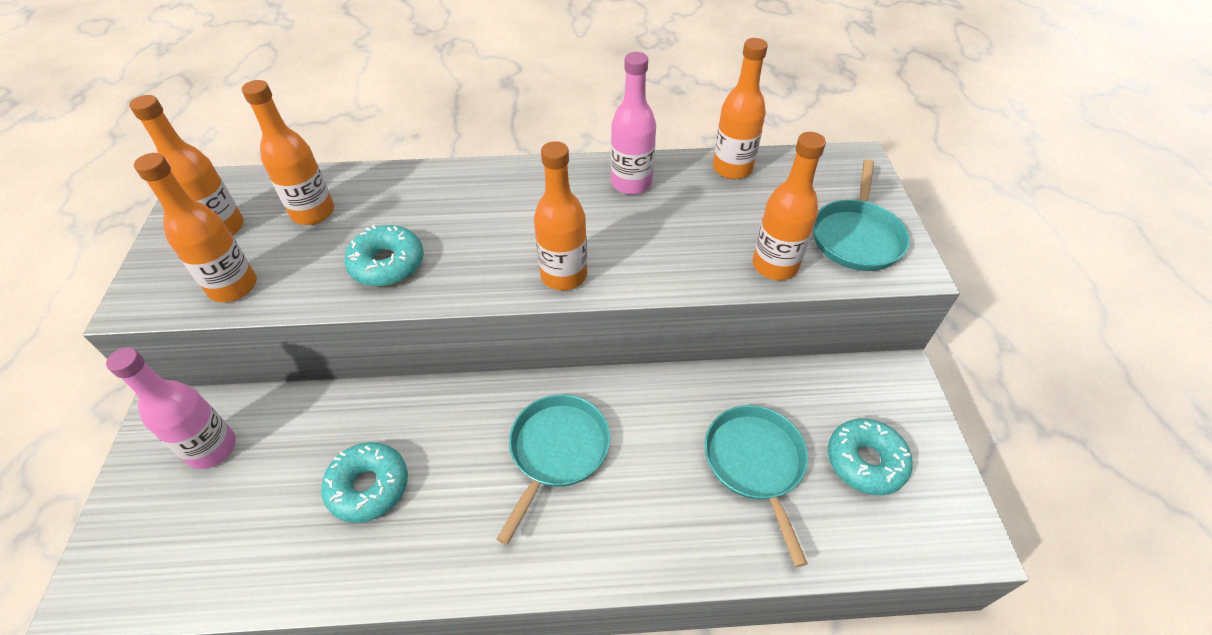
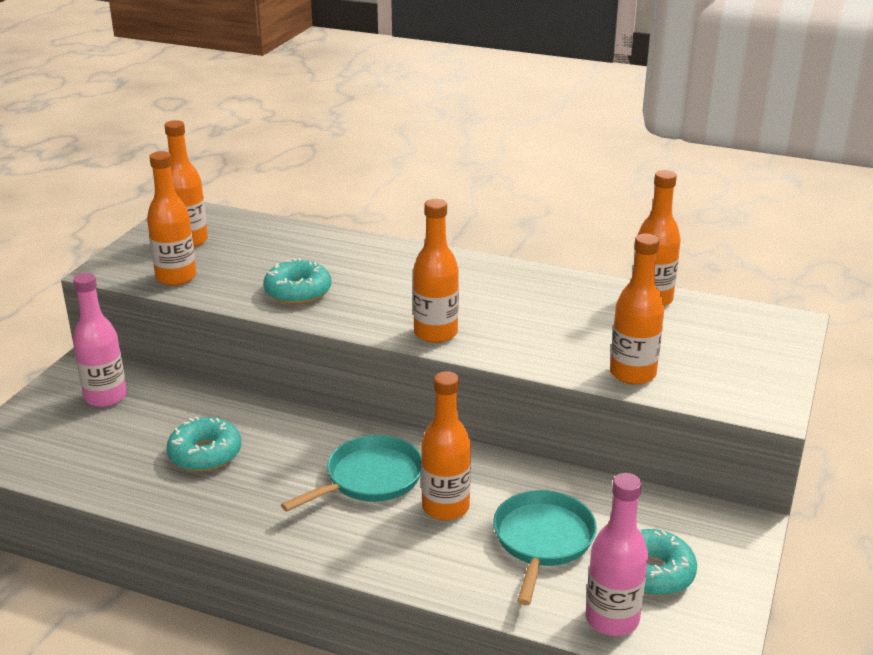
camera: 25 degrees right, 20 degrees down
orange bottle [242,80,334,225] -> orange bottle moved to [421,371,471,520]
pink bottle [611,52,656,195] -> pink bottle moved to [586,473,648,636]
turquoise pan [813,160,910,271] -> none

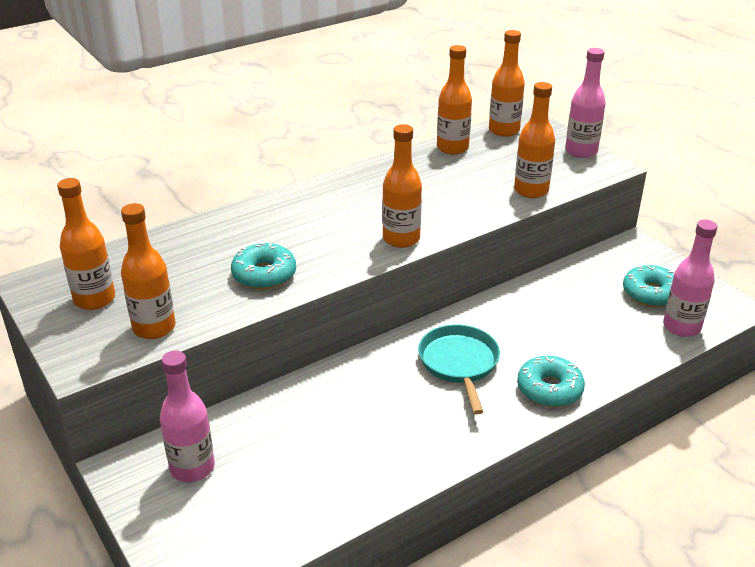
camera: 55 degrees left, 5 degrees up
turquoise donut [167,416,242,472] -> turquoise donut moved to [517,356,585,407]
orange bottle [421,371,471,520] -> orange bottle moved to [489,30,525,137]
turquoise pan [493,490,597,605] -> none
none -> pink bottle [565,48,606,158]

